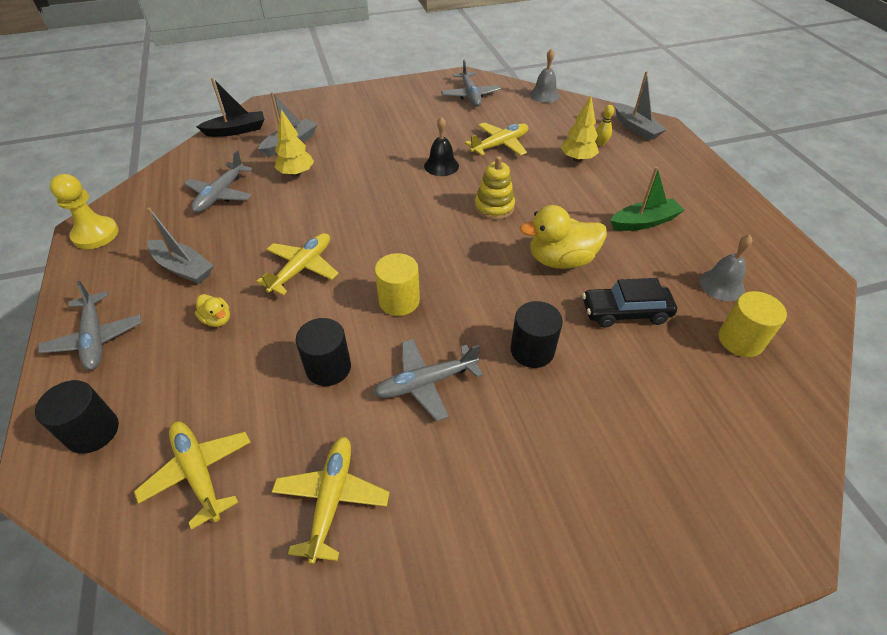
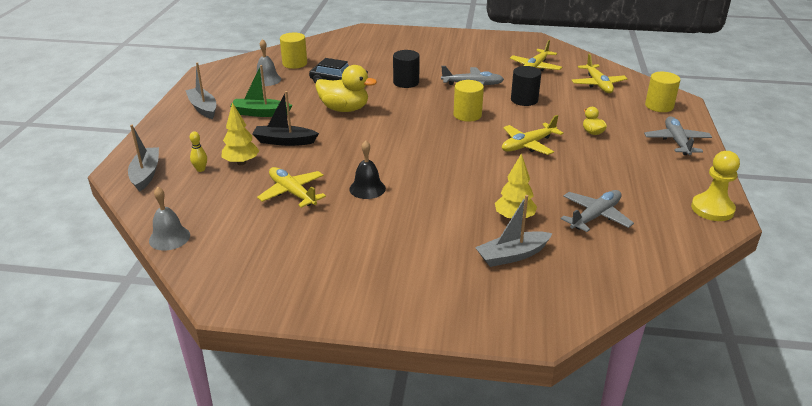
camera: 155 degrees left, 15 degrees down
black cylinder [35,380,119,454] -> yellow cylinder [645,72,680,112]
grey boat [147,207,213,284] -> grey boat moved to [185,62,216,119]
black boat [196,78,264,137] -> black boat moved to [252,91,319,146]
grey plane [441,60,501,107] -> none
yellow plane [465,122,528,156] -> yellow plane turned 60 degrees clockwise [257,167,326,208]
yellow stacking toy [475,156,515,220] -> none

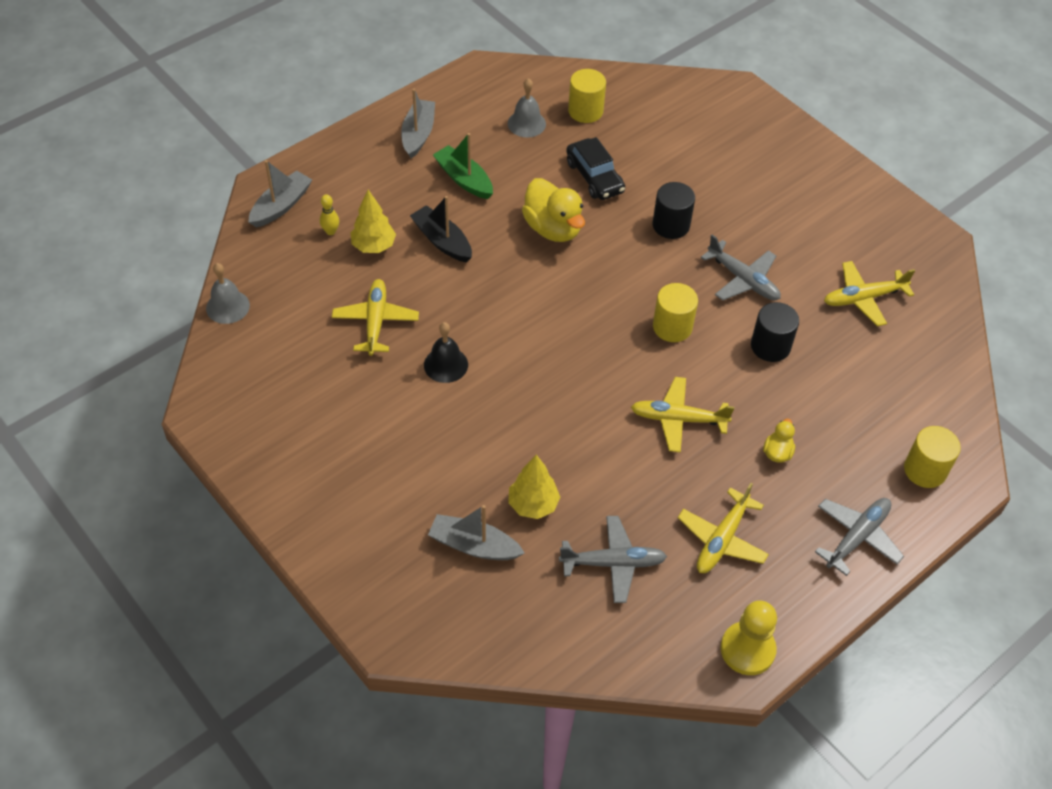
camera: 40 degrees right, 20 degrees up
yellow plane [571,54,628,93] -> yellow plane moved to [678,483,769,573]

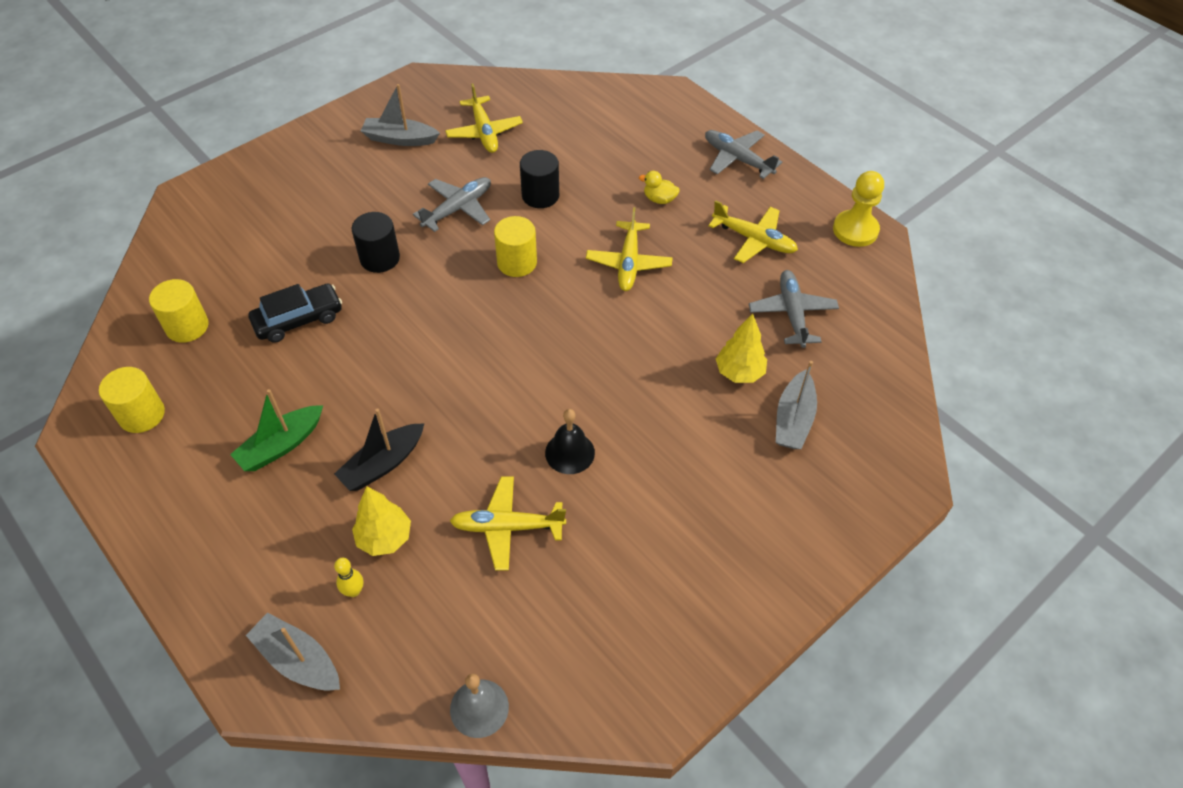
camera: 90 degrees left, 0 degrees up
grey boat [401,89,435,158] -> grey boat moved to [361,84,440,146]
grey bell [508,78,546,138] -> none
yellow duck [522,178,585,242] -> none
yellow cylinder [904,426,961,488] -> yellow cylinder moved to [99,367,165,433]

